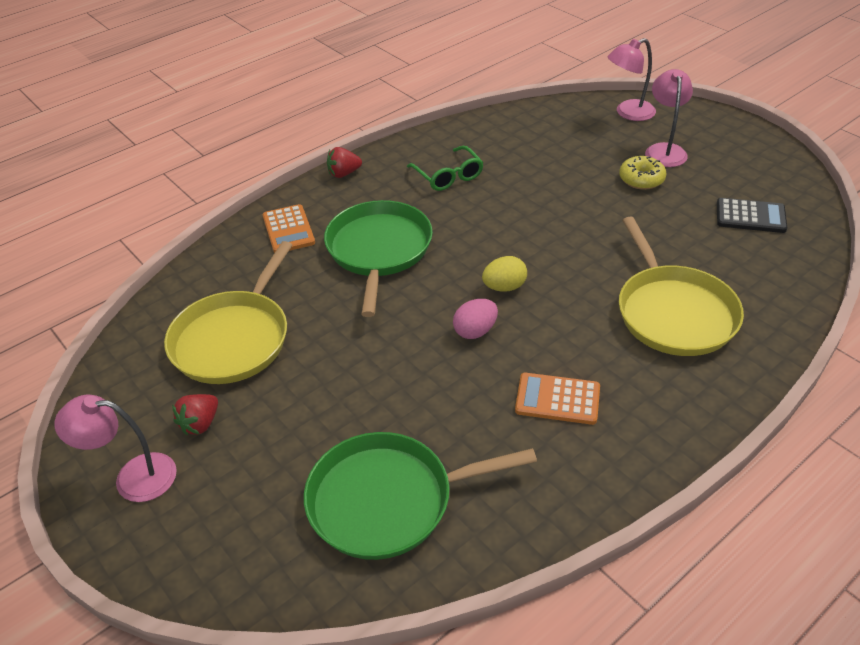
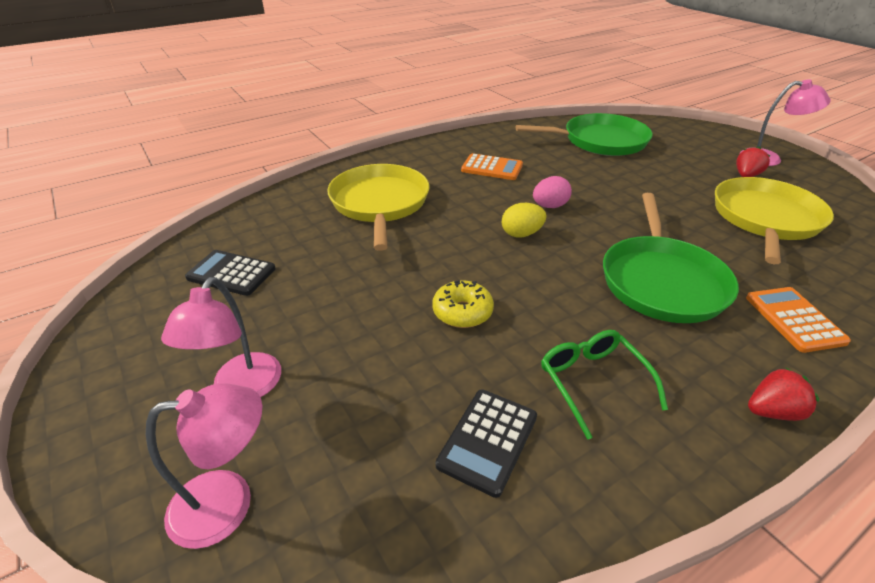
camera: 175 degrees left, 5 degrees down
yellow donut [619,156,667,190] -> yellow donut moved to [432,280,494,328]
none -> black calculator [436,389,537,498]

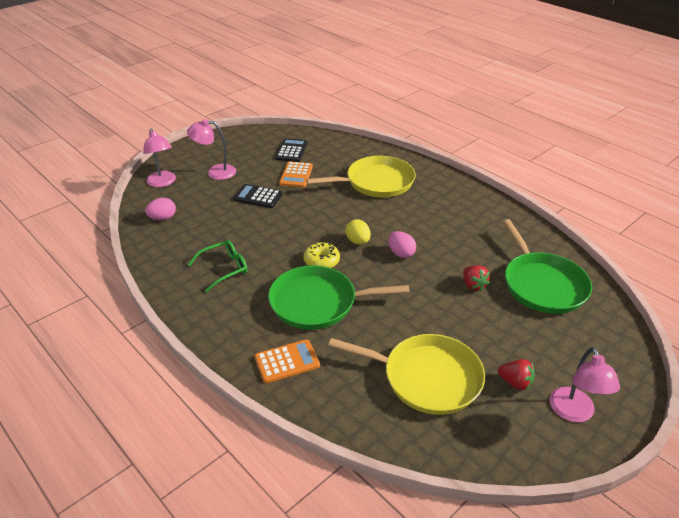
camera: 80 degrees right, 0 degrees up
yellow donut [432,280,494,328] -> yellow donut moved to [303,242,340,268]
black calculator [436,389,537,498] -> black calculator moved to [233,184,283,208]
orange calculator [461,153,523,180] -> orange calculator moved to [279,161,313,188]
red strawberry [748,368,819,421] -> red strawberry moved to [463,265,490,291]
none -> pink egg [145,198,176,220]

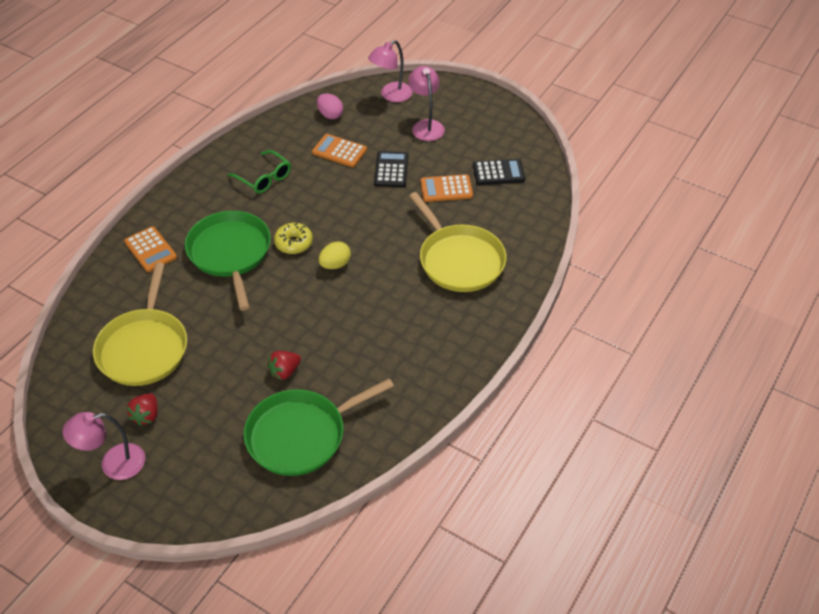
camera: 75 degrees right, 10 degrees up
pink egg [388,231,416,258] -> none
none -> orange calculator [312,134,367,167]

